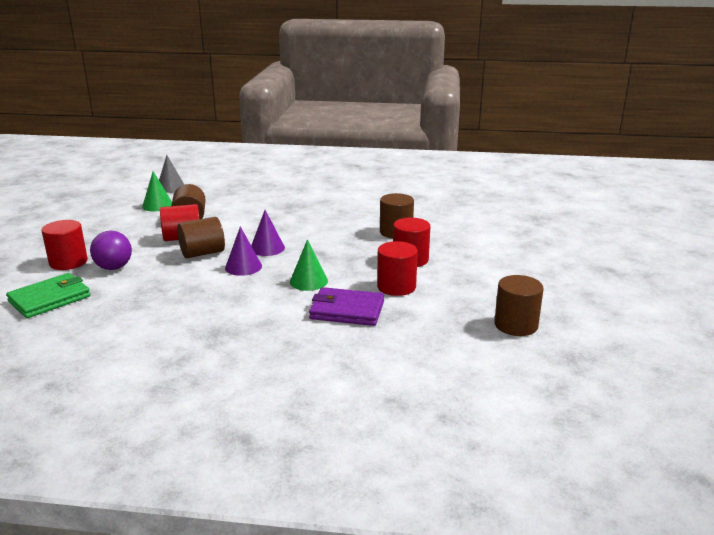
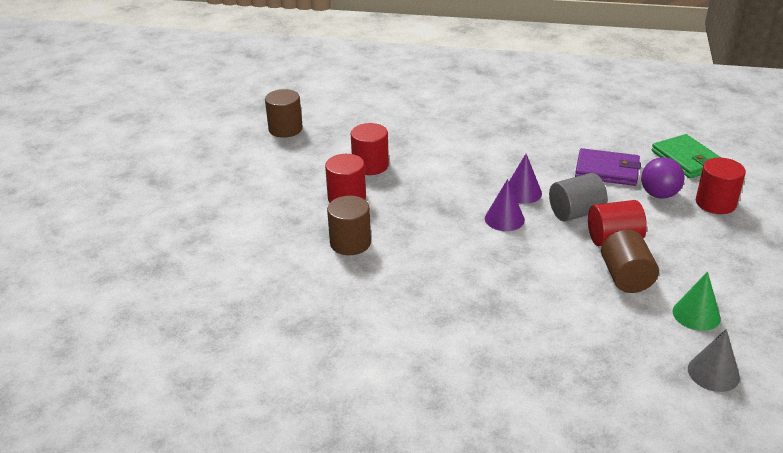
camera: 175 degrees left, 10 degrees up
green wallet [6,273,90,318] -> green wallet turned 75 degrees counterclockwise [651,134,721,178]
brown cylinder [177,217,225,258] -> grey cylinder [549,173,607,221]
green cone [290,239,328,291] -> none
purple wallet [309,287,384,326] -> purple wallet moved to [575,148,641,186]

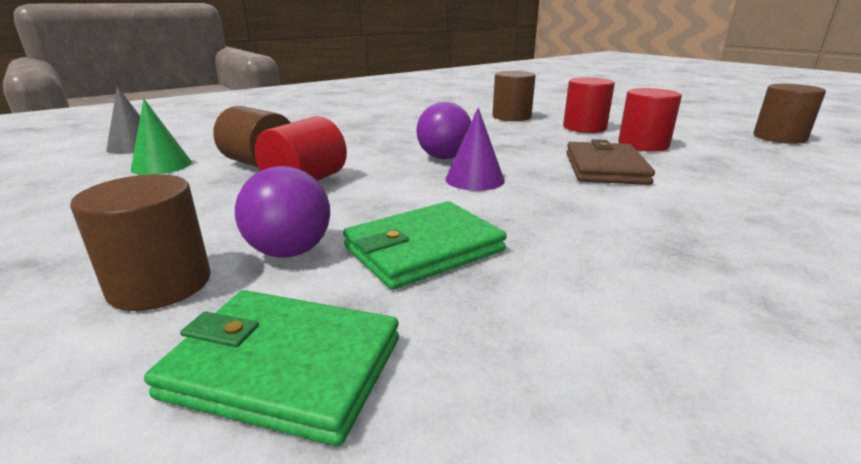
camera: 130 degrees right, 10 degrees down
purple cone [485,179,525,231] -> purple ball [416,102,471,159]
grey cylinder [549,173,607,221] -> none
purple wallet [575,148,641,186] -> green wallet [343,201,507,290]
red cylinder [696,158,746,214] -> brown cylinder [70,174,211,311]
none -> brown wallet [566,139,655,185]

